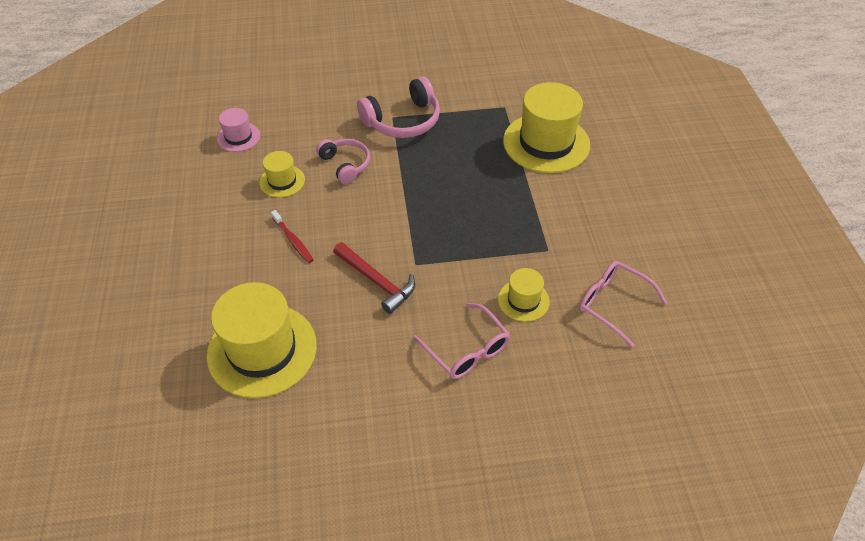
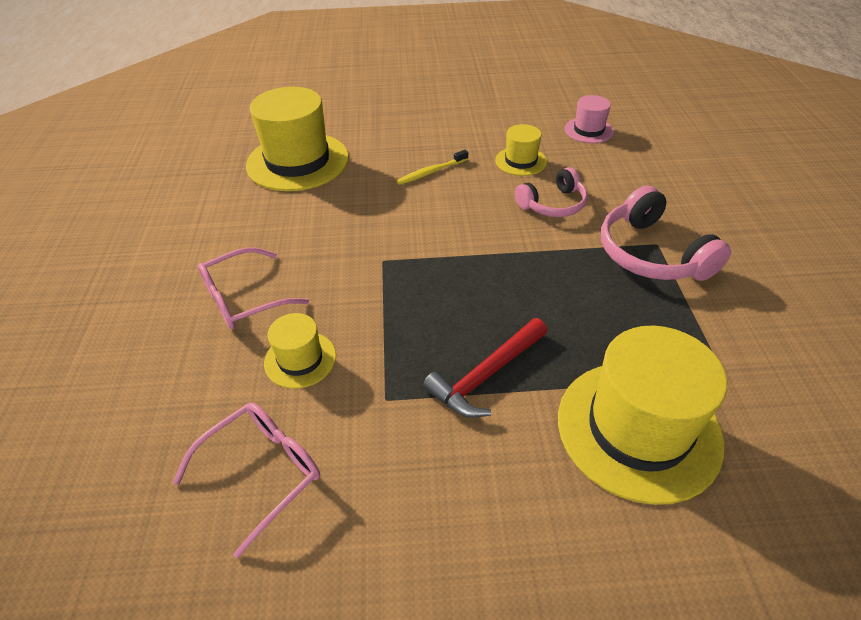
camera: 95 degrees right, 5 degrees down
red toothbrush [271,210,313,263] -> yellow toothbrush [397,150,468,185]
red hammer [333,242,415,314] -> red hammer moved to [423,318,548,418]

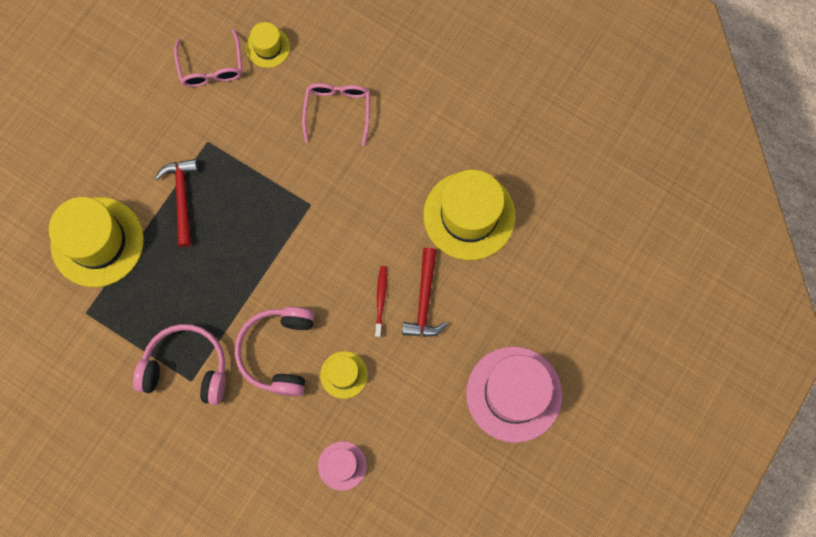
camera: 125 degrees right, 30 degrees up
yellow hat [264,313,336,389] -> yellow hat moved to [246,22,290,68]
yellow toothbrush [397,150,468,185] -> red toothbrush [375,266,387,337]
pink headphones [515,167,587,217] -> pink headphones [235,307,315,397], size x1.55
none -> red hammer [402,248,447,337]
none -> pink hat [466,346,562,443]

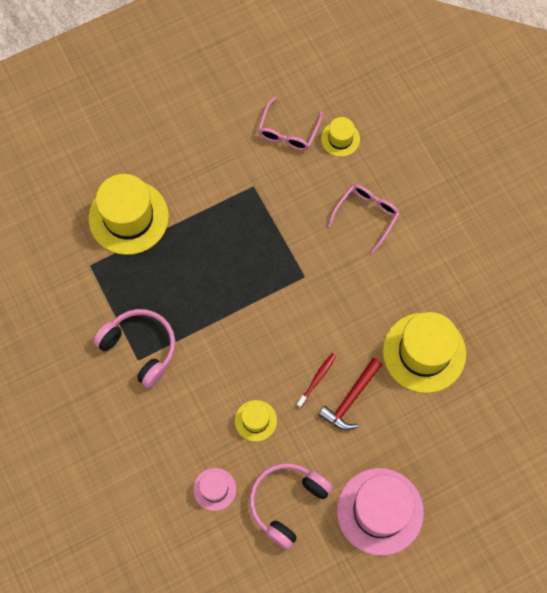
camera: 30 degrees right, 5 degrees down
red hammer [155,159,198,247] -> none
pink headphones [235,307,315,397] -> pink headphones moved to [249,463,333,550]

